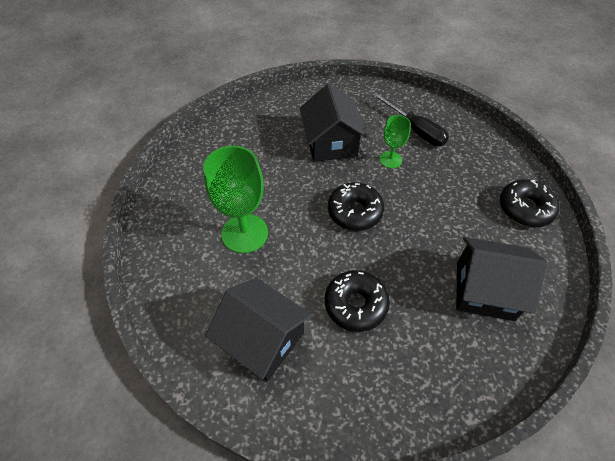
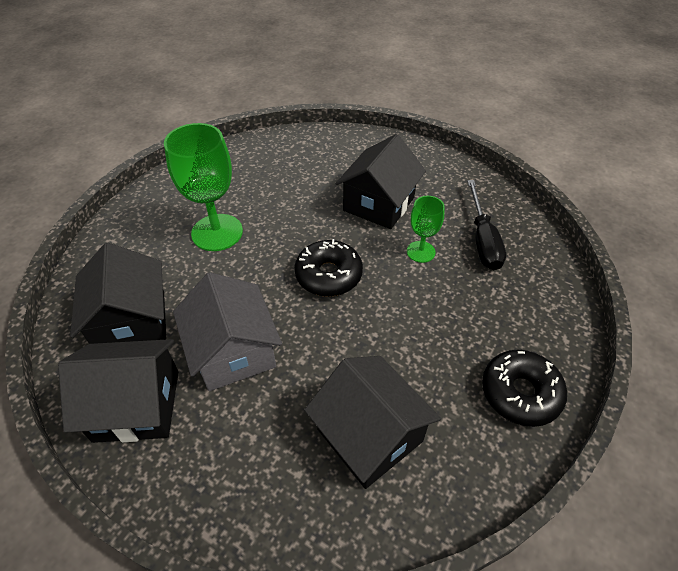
camera: 40 degrees right, 5 degrees down
black donut [325,270,390,332] -> grey house [173,272,282,391]
none -> black house [58,339,178,443]

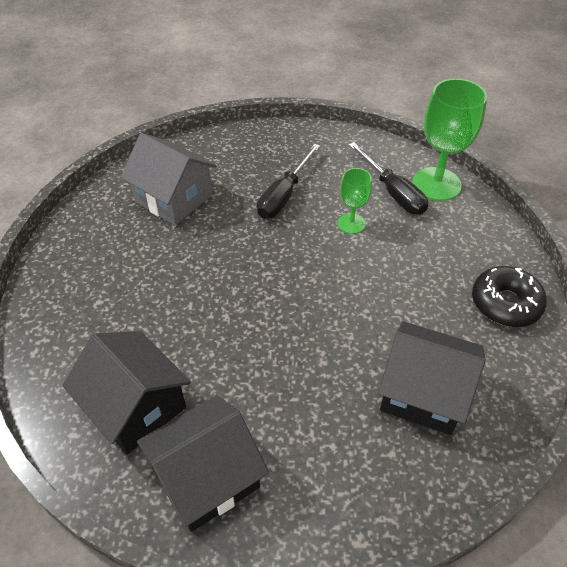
camera: 30 degrees left, 0 degrees up
green goblet [164,123,243,251] -> green goblet moved to [412,78,487,201]
grey house [173,272,282,391] -> grey house moved to [121,133,217,225]
black donut [294,239,363,297] -> none
black house [335,134,426,229] -> black screwdriver [257,144,320,219]

